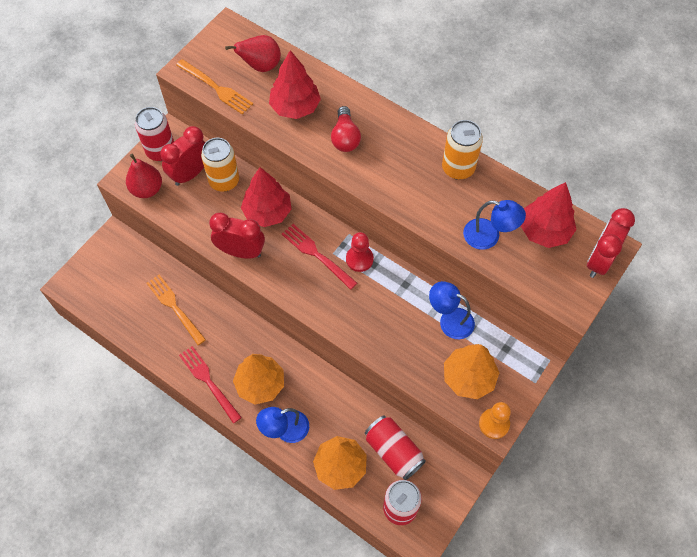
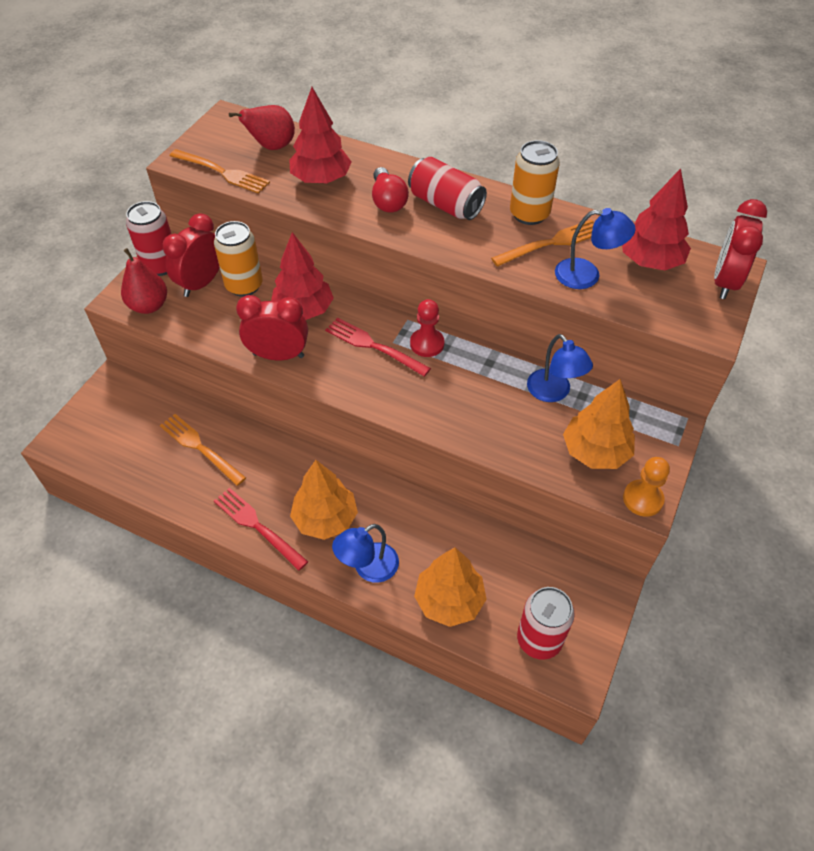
camera: 10 degrees left, 10 degrees down
red can [365,415,426,480] -> red can moved to [408,157,487,220]
blue lamp [429,281,475,339] -> blue lamp turned 135 degrees counterclockwise [527,334,593,402]
none -> orange fork [491,219,594,267]

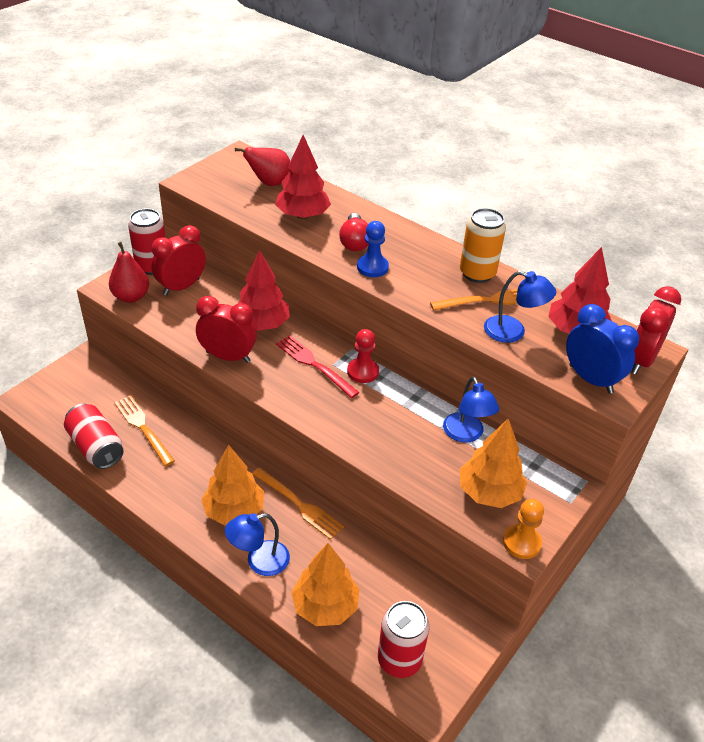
camera: 10 degrees right, 10 degrees down
orange fork [170,149,270,194] -> orange fork moved to [252,467,344,540]
orange can [214,221,263,297] -> none
red fork [214,488,308,571] -> none
red can [408,157,487,220] -> red can moved to [64,404,124,469]
none -> blue pawn [357,221,389,277]
none -> blue clock [566,304,639,394]

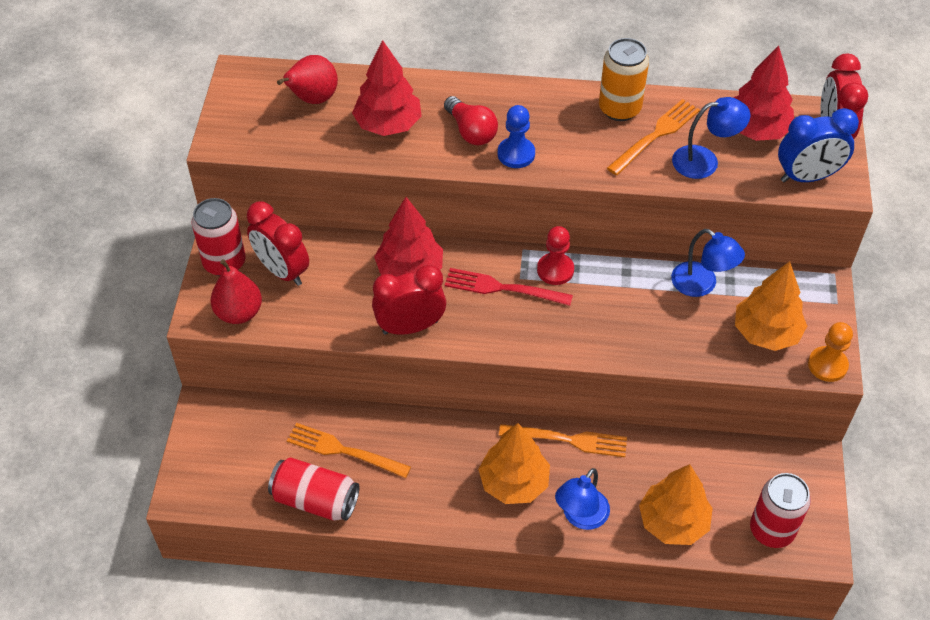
camera: 30 degrees left, 10 degrees up
red clock [151,225,206,296] -> red clock turned 60 degrees counterclockwise [247,202,309,286]
blue clock [566,304,639,394] -> blue clock turned 150 degrees clockwise [778,108,859,182]

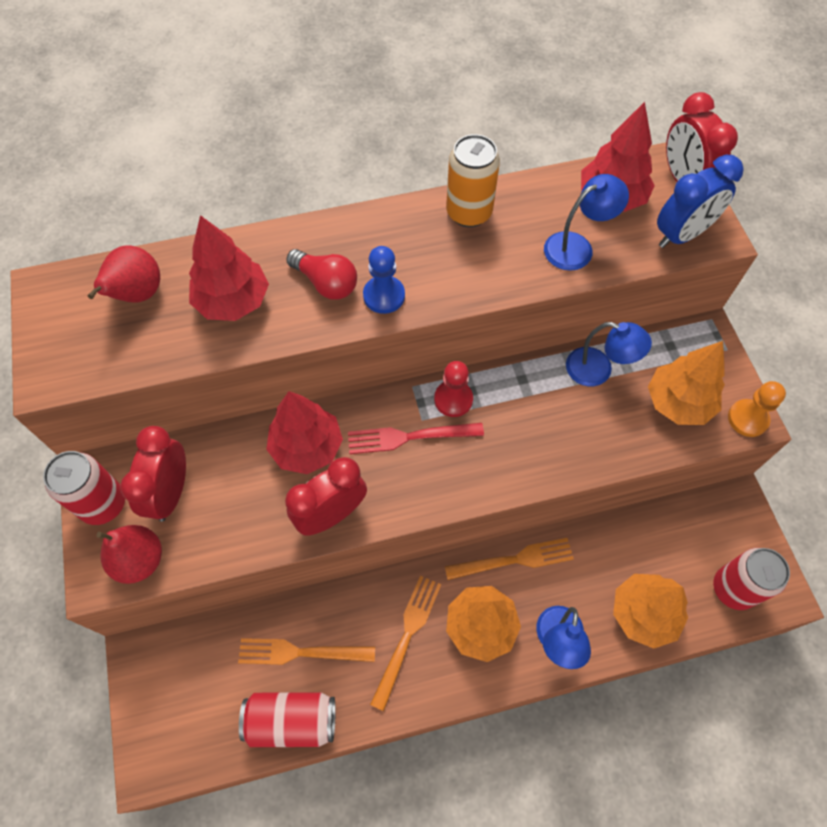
camera: 20 degrees left, 10 degrees up
red clock [247,202,309,286] -> red clock turned 75 degrees clockwise [120,426,186,522]
orange fork [607,99,700,175] -> orange fork moved to [370,575,441,711]

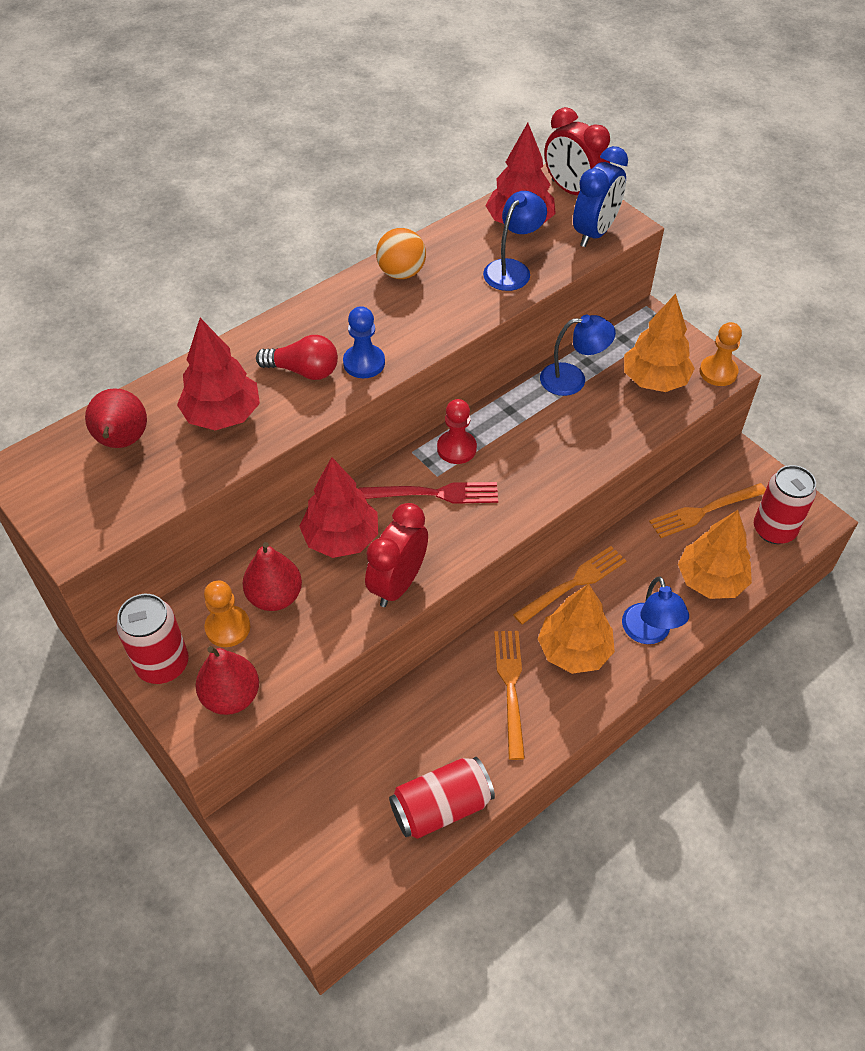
camera: 25 degrees left, 10 degrees down
red clock [120,426,186,522] -> orange pawn [204,580,250,647]
orange fork [238,638,375,665] -> orange fork moved to [649,483,766,538]
red fork [348,423,484,454] -> red fork turned 150 degrees counterclockwise [358,482,498,504]
orange can [446,134,500,227] -> orange ball [376,228,426,279]
none -> red pear [242,542,302,611]

